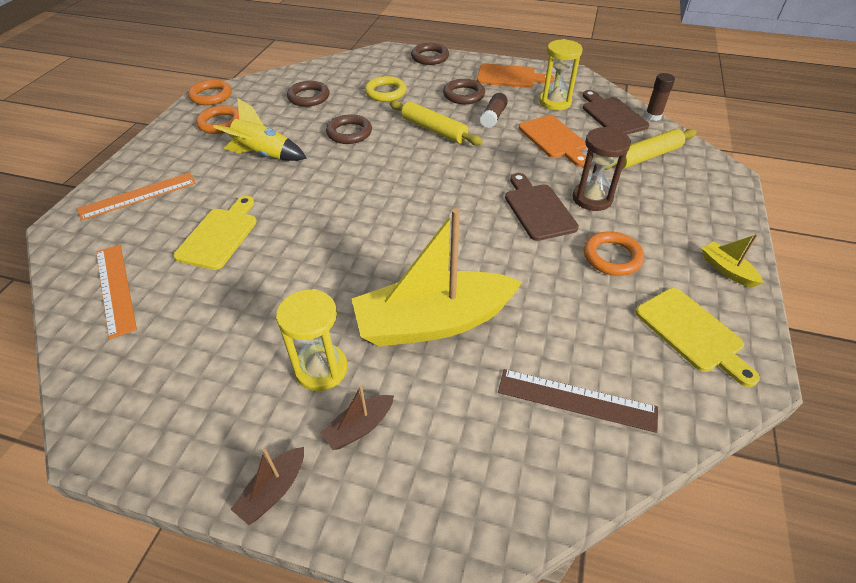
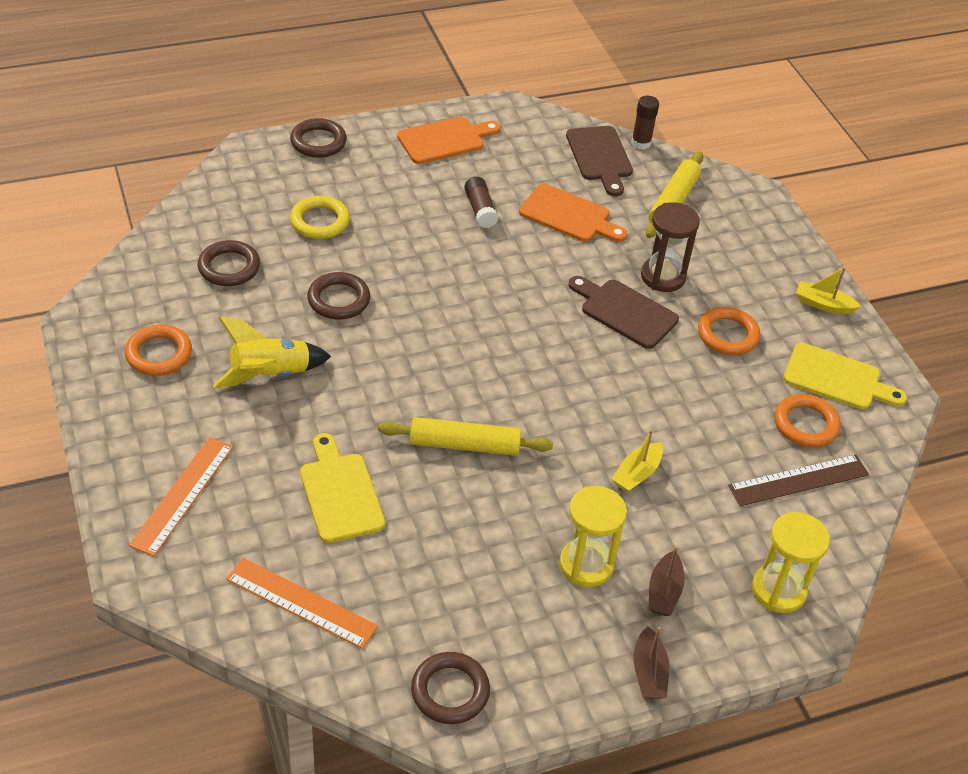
camera: 40 degrees left, 0 degrees up
orange ring [188,80,232,105] -> orange ring moved to [775,394,841,447]
yellow boat [352,208,522,347] -> yellow boat [612,429,663,493], size x0.41
yellow rolling pin [390,100,483,146] -> yellow rolling pin moved to [378,417,553,456]
brown ring [443,79,485,104] -> brown ring moved to [411,652,490,724]
yellow hourglass [539,39,583,110] -> yellow hourglass moved to [752,512,830,613]
brown cutting board [583,90,649,134] -> brown cutting board turned 135 degrees counterclockwise [566,126,633,196]

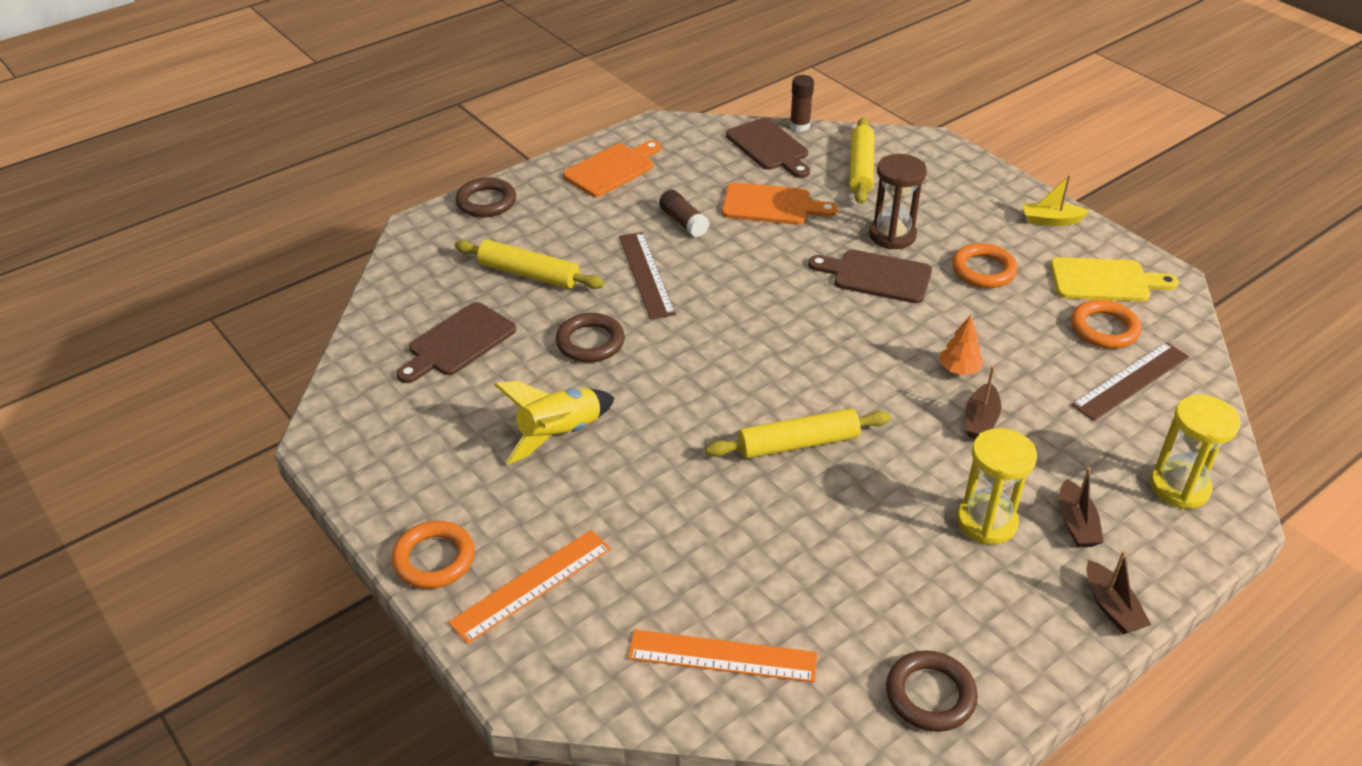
camera: 15 degrees left, 5 degrees down
orange ring [125,324,192,376] -> orange ring moved to [392,521,475,589]
orange ruler [129,437,233,556] -> orange ruler turned 45 degrees clockwise [448,530,611,644]
brown ring [198,240,260,286] -> brown cutting board [396,302,516,383]
yellow ring [290,196,350,239] -> yellow rolling pin [454,240,604,289]
yellow cutting board [300,433,385,543] -> none
yellow boat [612,429,663,493] -> brown boat [965,366,1001,439]
none -> brown ruler [619,232,676,319]
none -> orange tree [940,315,984,375]

